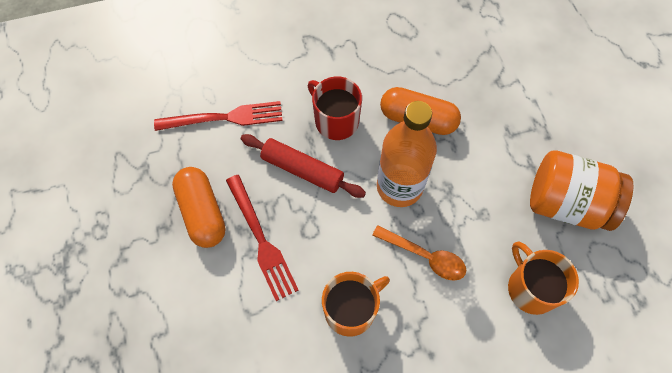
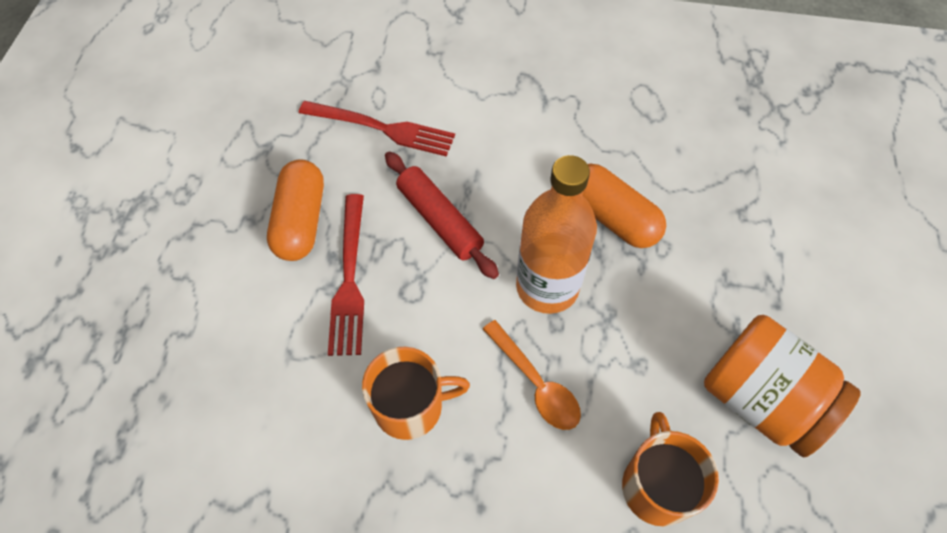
camera: 25 degrees right, 5 degrees down
red mug [308,77,362,140] -> none

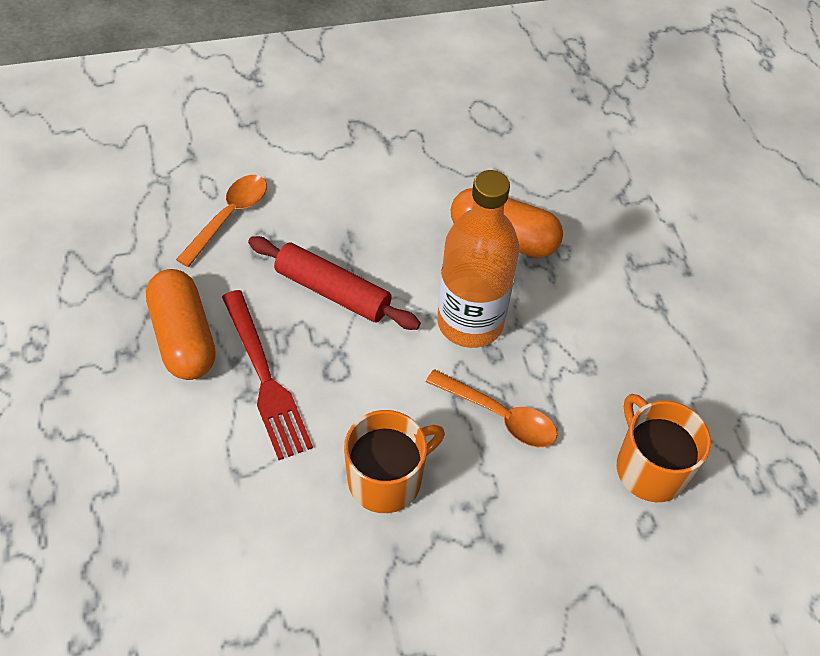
camera: 25 degrees left, 5 degrees down
red fork [299,101,455,157] -> orange spoon [176,175,267,267]
orange jar [704,315,861,457] -> none

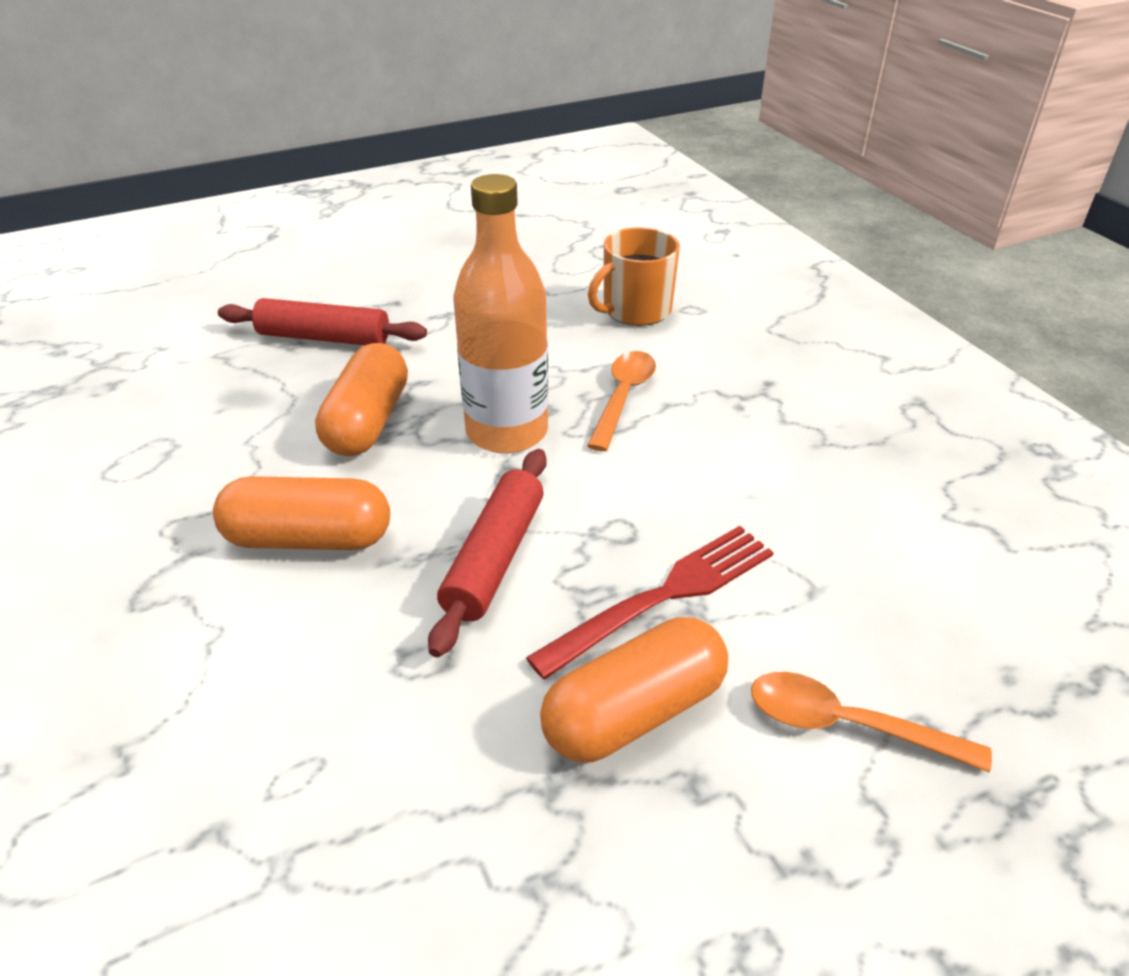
camera: 100 degrees left, 15 degrees down
orange spoon [176,175,267,267] -> orange spoon moved to [751,672,992,773]
orange mug [344,410,445,513] -> none
none -> orange capsule [213,476,390,550]
none -> red rolling pin [218,298,427,345]

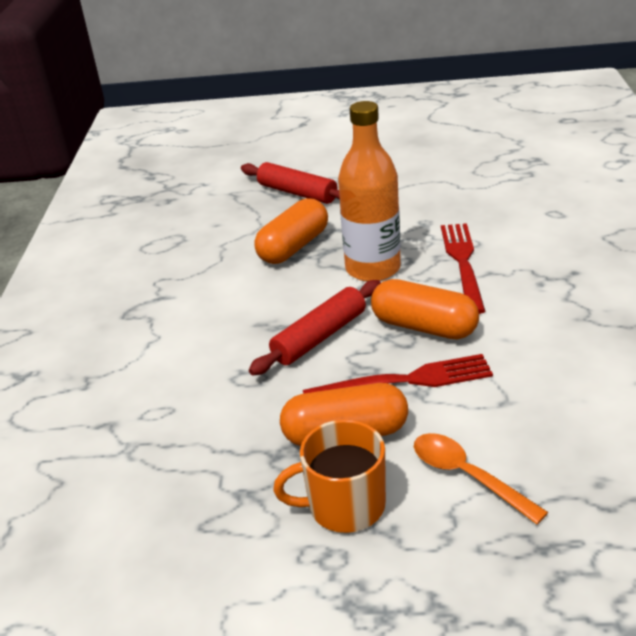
camera: 30 degrees right, 5 degrees down
orange capsule [213,476,390,550] -> orange capsule moved to [371,279,479,340]
orange spoon [587,351,656,451] -> red fork [441,223,485,314]
orange mug [588,227,680,326] -> orange mug moved to [273,420,386,533]

